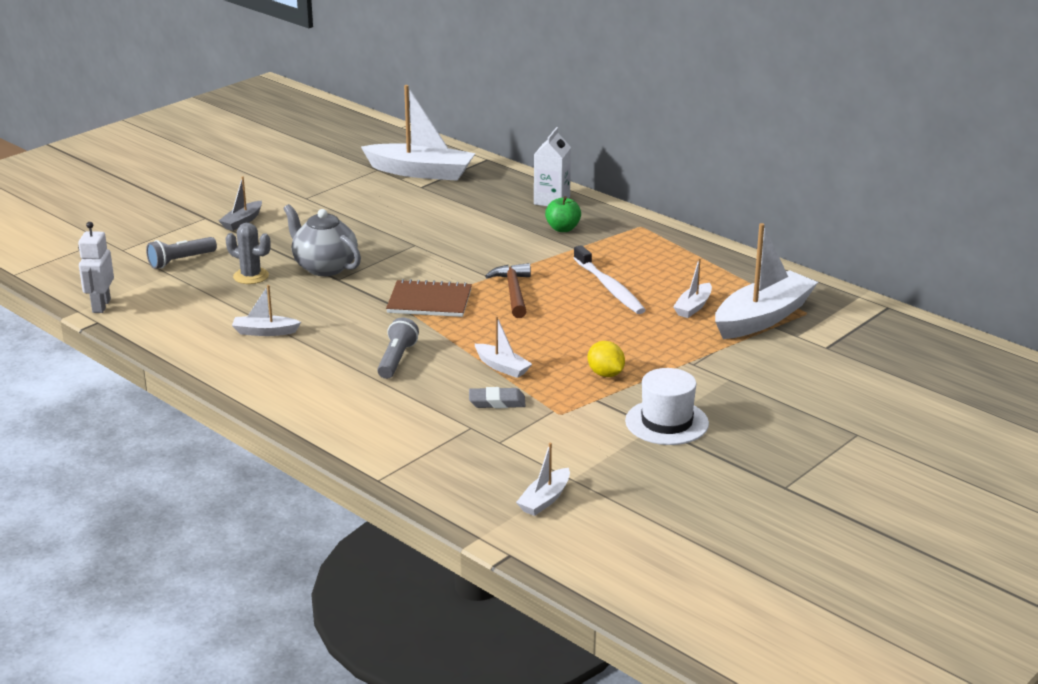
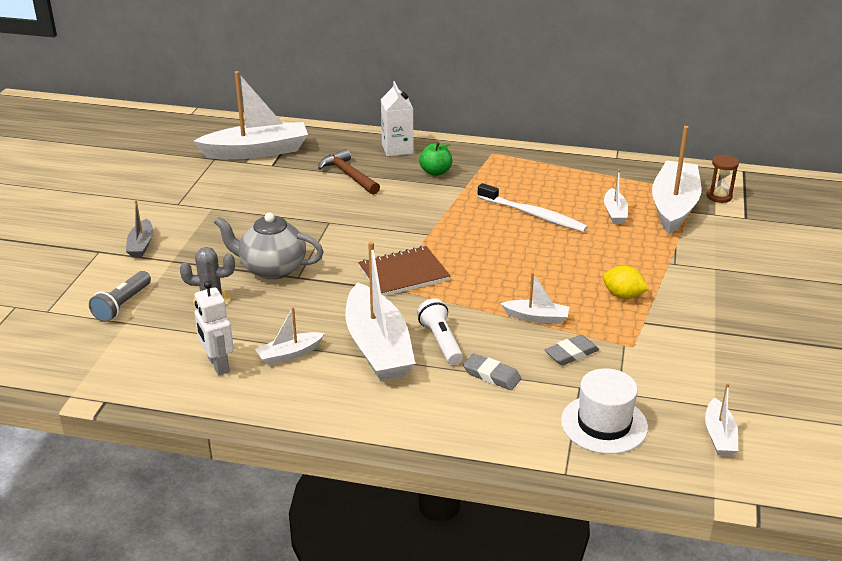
camera: 30 degrees left, 5 degrees up
white robot [78,222,114,313] -> white robot moved to [194,281,234,376]
grey flashlight [377,318,419,379] -> white flashlight [417,298,463,365]
brown hammer [485,263,531,318] -> brown hammer moved to [318,149,380,195]
white hat [625,368,709,445] -> white hat moved to [561,368,648,454]
none -> white boat [345,241,415,381]
none -> grey eraser [463,353,522,390]
none -> brown hourglass [707,155,739,203]

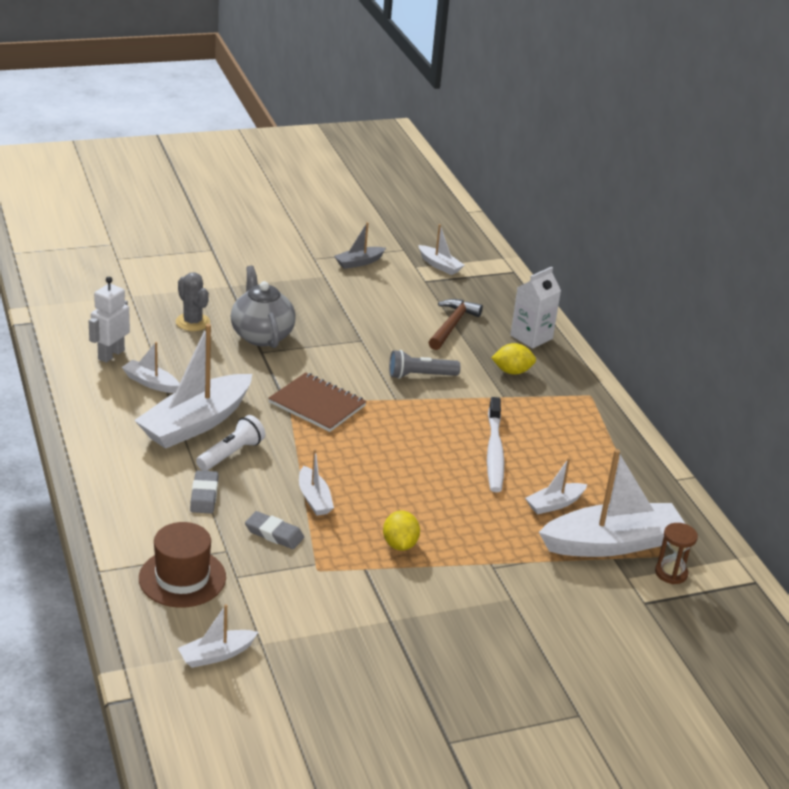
camera: 55 degrees right, 0 degrees up
grey flashlight [89,271,151,322] -> grey flashlight moved to [389,350,460,379]
grey boat [126,200,153,257] -> grey boat moved to [334,222,386,269]
white boat [193,71,308,159] -> white boat [419,224,464,275], size x0.48
green apple [419,142,452,176] -> yellow lemon [491,343,536,375]
white hat [561,368,648,454] -> brown hat [139,522,226,608]

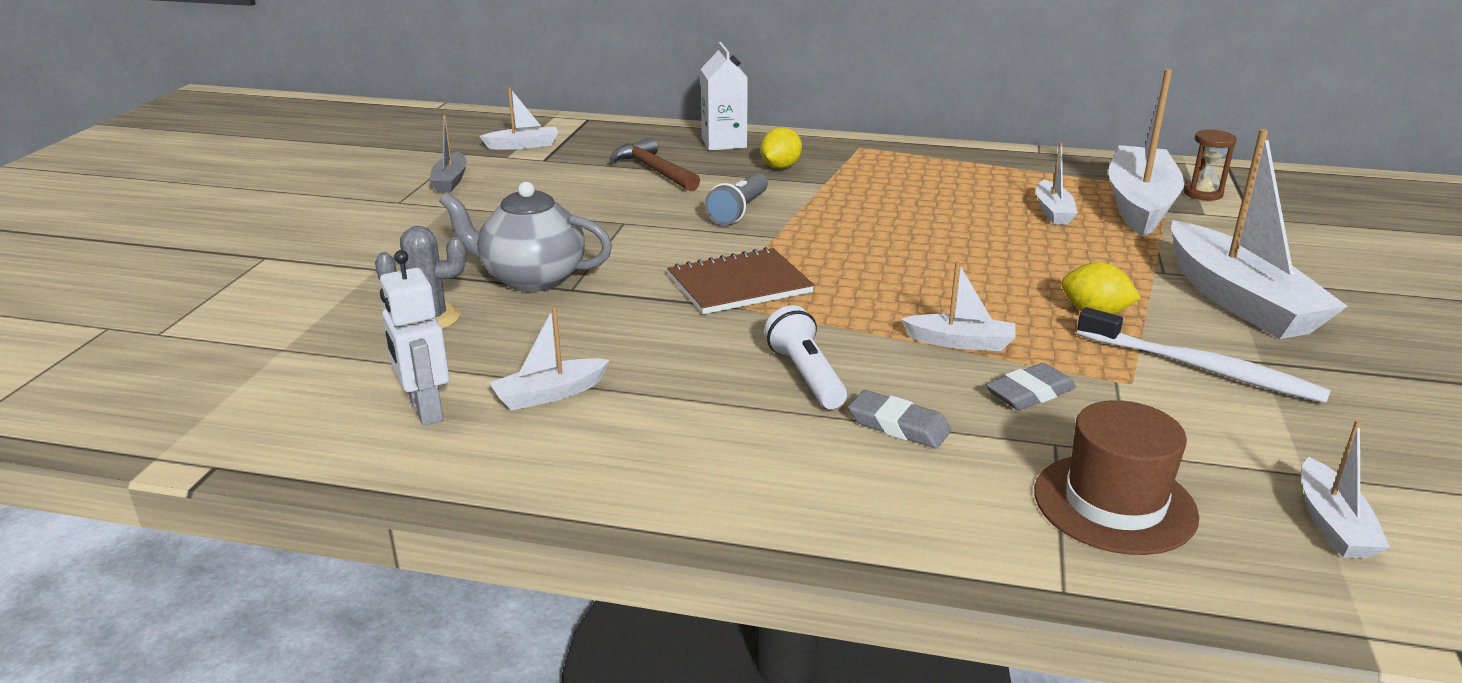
camera: 55 degrees left, 5 degrees down
white boat [134,324,252,449] -> white boat moved to [1171,129,1348,339]
white toothbrush [487,397,504,492] -> white toothbrush moved to [1077,307,1331,403]

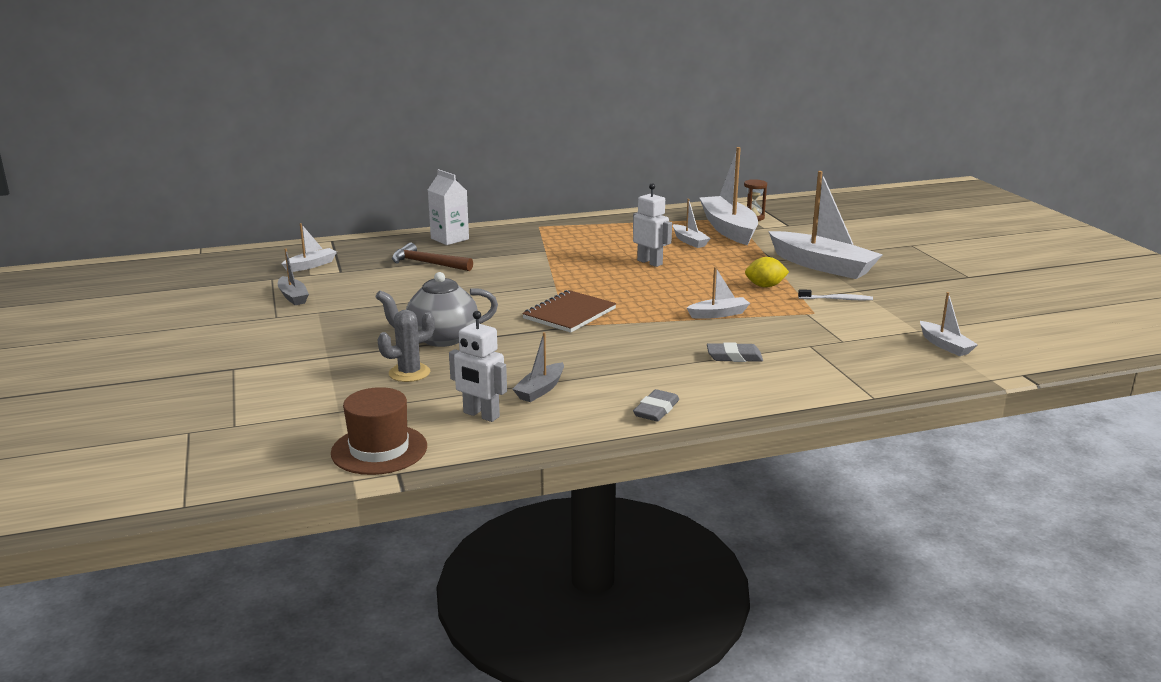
camera: 30 degrees left, 5 degrees down
white boat [489,307,610,410] -> grey boat [512,332,564,402]
grey flashlight [705,173,768,225] -> none
yellow lemon [760,127,802,169] -> none
white flashlight [764,305,847,409] -> none
grey eraser [986,363,1076,410] -> grey eraser moved to [633,389,679,422]
brown hat [1034,400,1199,555] -> brown hat moved to [331,387,427,475]
white toothbrush [1077,307,1331,403] -> white toothbrush [798,289,873,300], size x0.56
none -> white robot [633,183,672,267]

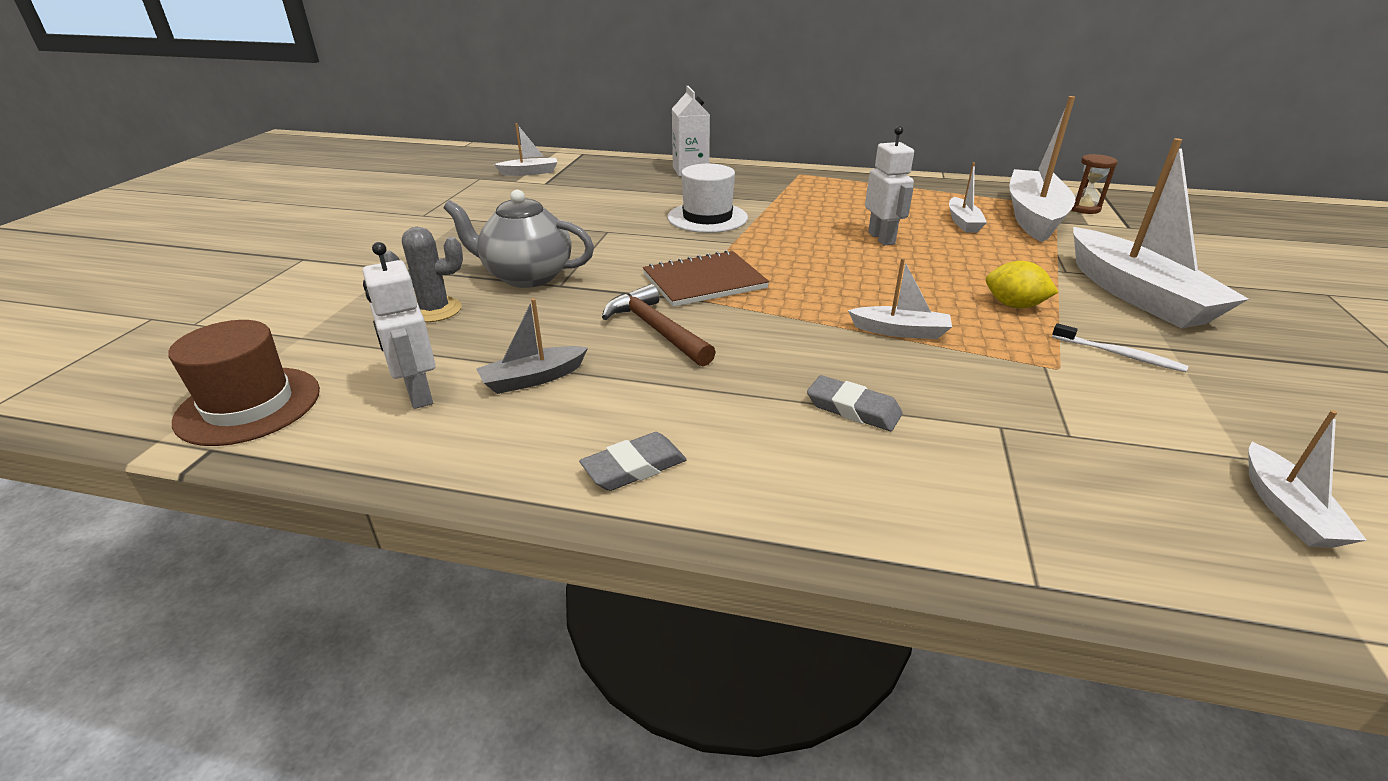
camera: 30 degrees right, 10 degrees up
grey boat [278,248,309,305] -> none
brown hammer [392,243,473,271] -> brown hammer moved to [602,284,716,366]
none -> white hat [667,164,748,233]

